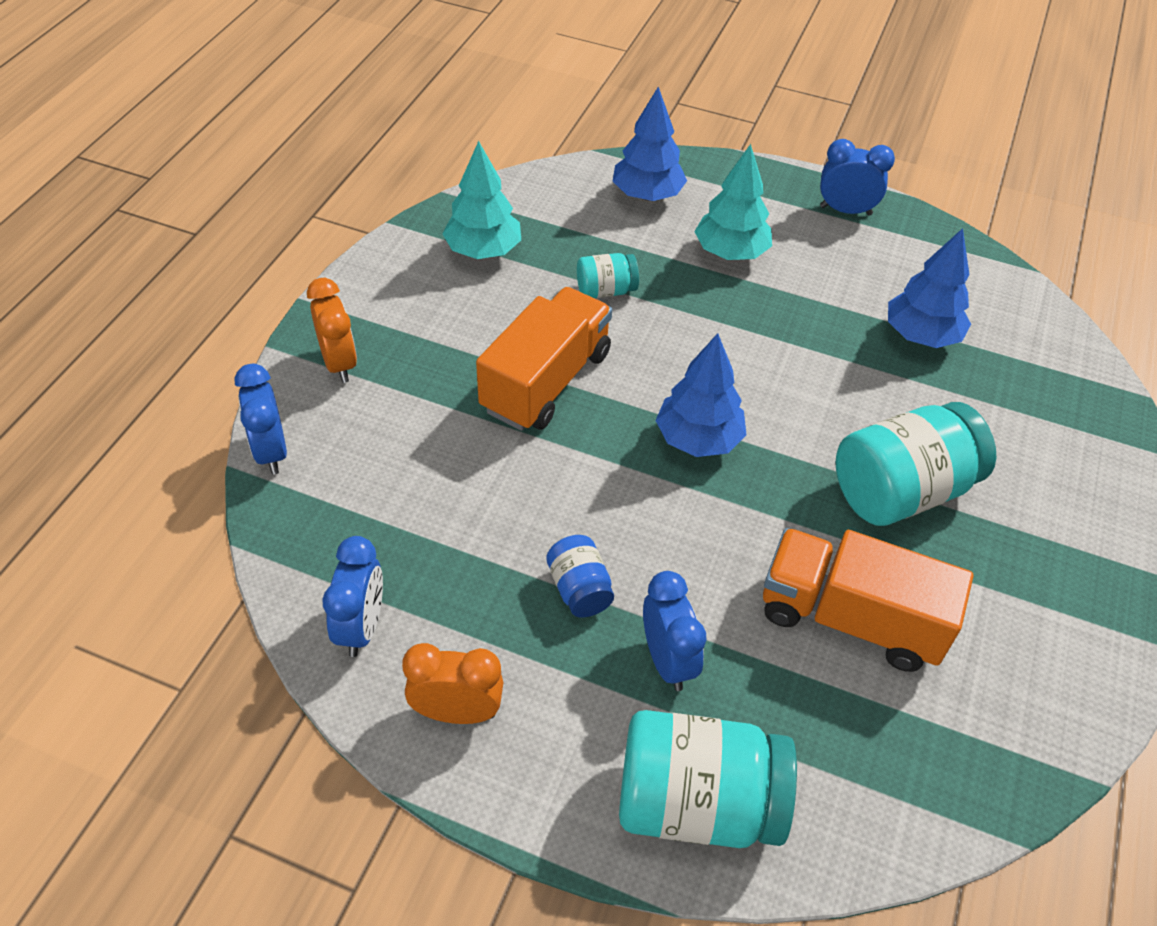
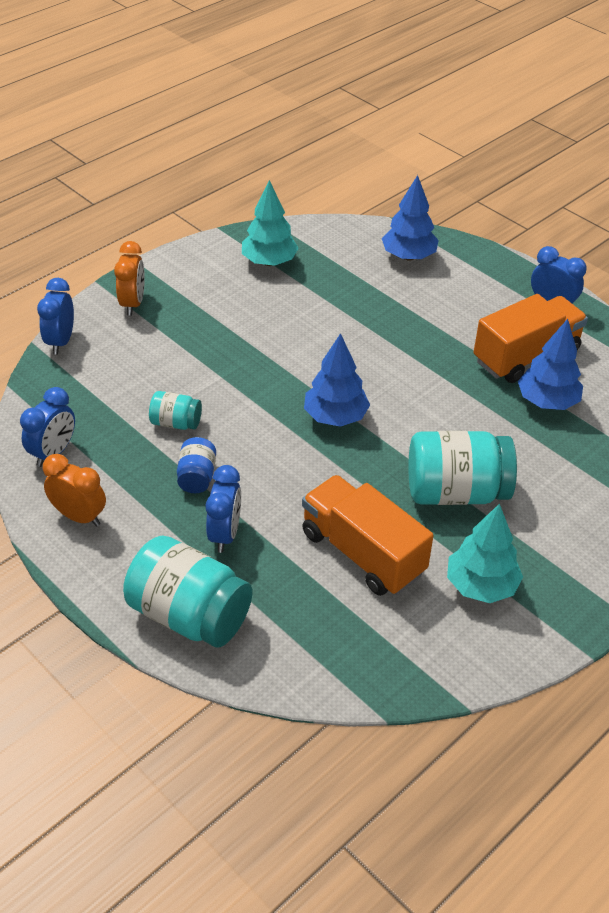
camera: 25 degrees right, 5 degrees down
orange truck [476,287,612,431] -> orange truck moved to [474,294,588,383]
turquoise jar [577,253,639,298] -> turquoise jar moved to [149,391,202,430]
turquoise tree [694,144,772,260] -> turquoise tree moved to [447,504,523,603]

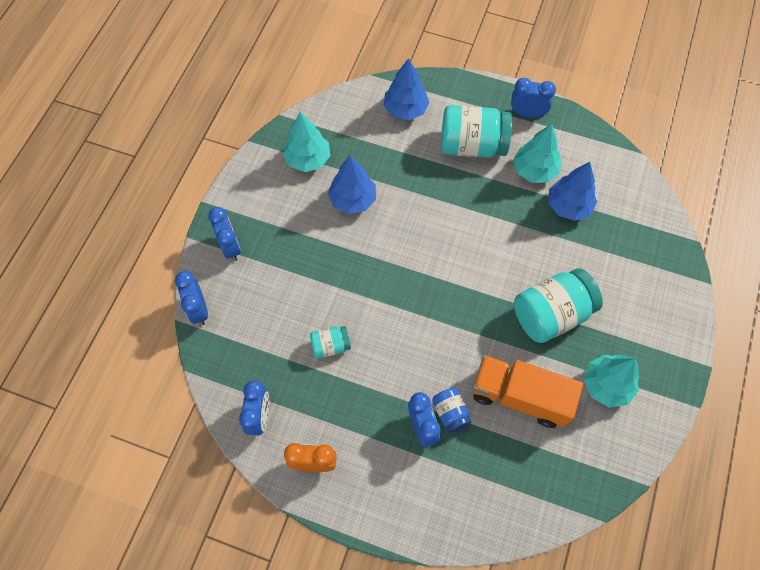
camera: 25 degrees left, 20 degrees up
orange clock [114,241,145,316] -> blue clock [208,207,241,261]
turquoise jar [123,535,252,648] -> turquoise jar moved to [441,105,512,158]
blue jar [177,437,216,493] -> blue jar moved to [432,388,471,433]
blue tree [304,333,370,427] -> blue tree moved to [328,156,376,214]
orange truck [474,294,588,383] -> turquoise tree [513,124,561,183]

